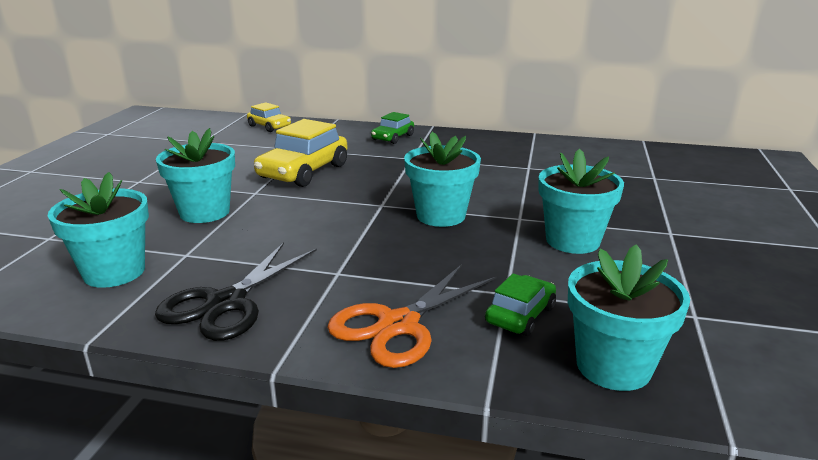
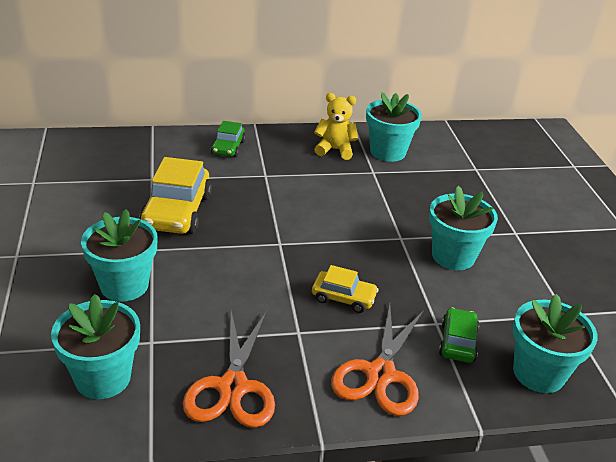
camera: 25 degrees left, 10 degrees up
black scissors [155,242,317,341] -> orange scissors [183,311,275,428]
yellow car [247,102,291,132] -> yellow car moved to [312,265,379,313]
turquoise flower pot [404,132,481,227] -> turquoise flower pot moved to [366,93,422,162]
none -> yellow teddy bear [314,93,358,160]

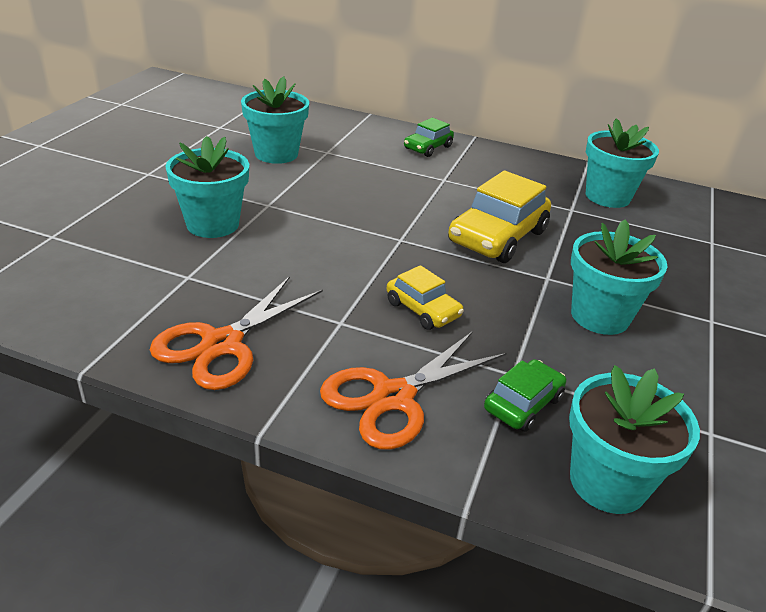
camera: 30 degrees right, 0 degrees up
turquoise flower pot [51,294,140,399] -> turquoise flower pot moved to [241,76,309,164]
yellow car [139,157,212,234] -> yellow car moved to [448,171,551,263]
yellow teddy bear [314,93,358,160] -> none

